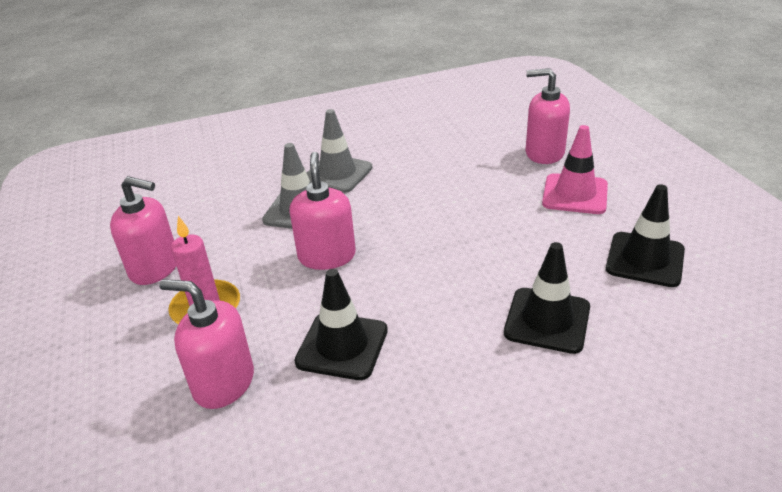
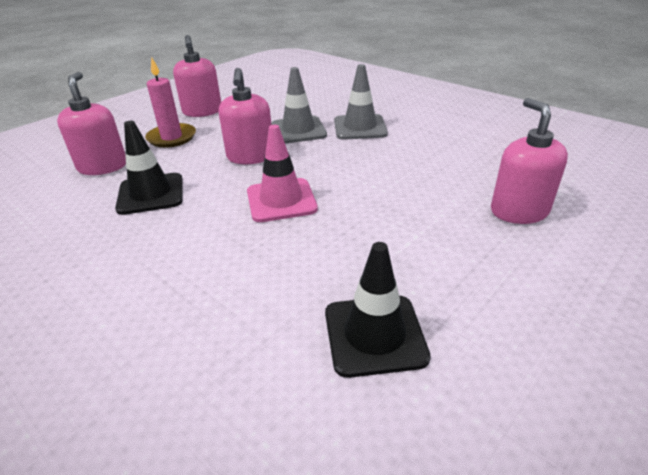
camera: 60 degrees right, 0 degrees up
pink soap dispenser [289,152,356,270] -> pink soap dispenser turned 120 degrees clockwise [219,68,272,164]
black traffic cone [504,242,590,354] -> none
pink traffic cone [542,125,608,214] -> pink traffic cone moved to [247,125,318,222]

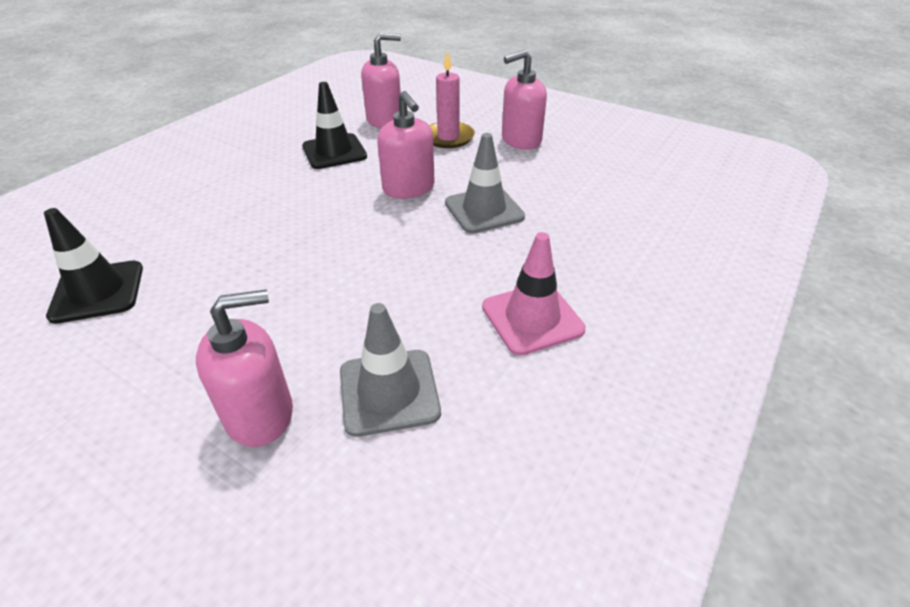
camera: 80 degrees right, 5 degrees up
pink soap dispenser [219,68,272,164] -> pink soap dispenser turned 105 degrees counterclockwise [377,91,435,199]
pink traffic cone [247,125,318,222] -> pink traffic cone moved to [482,232,586,356]
grey traffic cone [334,64,388,140] -> grey traffic cone moved to [340,303,441,437]

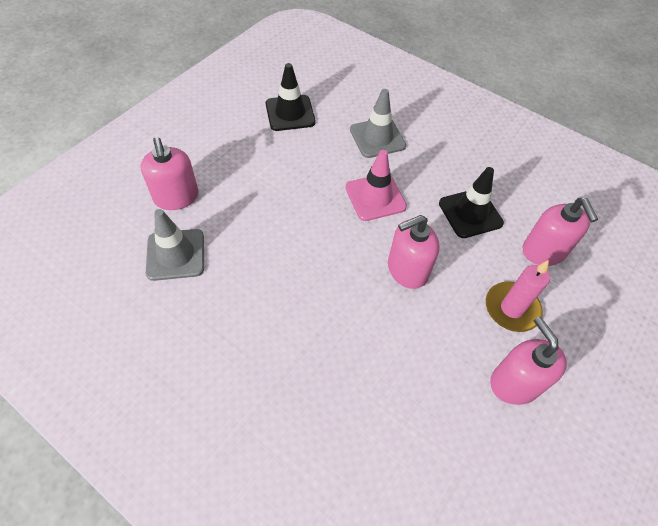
camera: 90 degrees right, 15 degrees up
grey traffic cone [445,133,525,233] -> grey traffic cone moved to [350,89,406,158]
pink traffic cone [482,232,586,356] -> pink traffic cone moved to [345,150,407,221]

